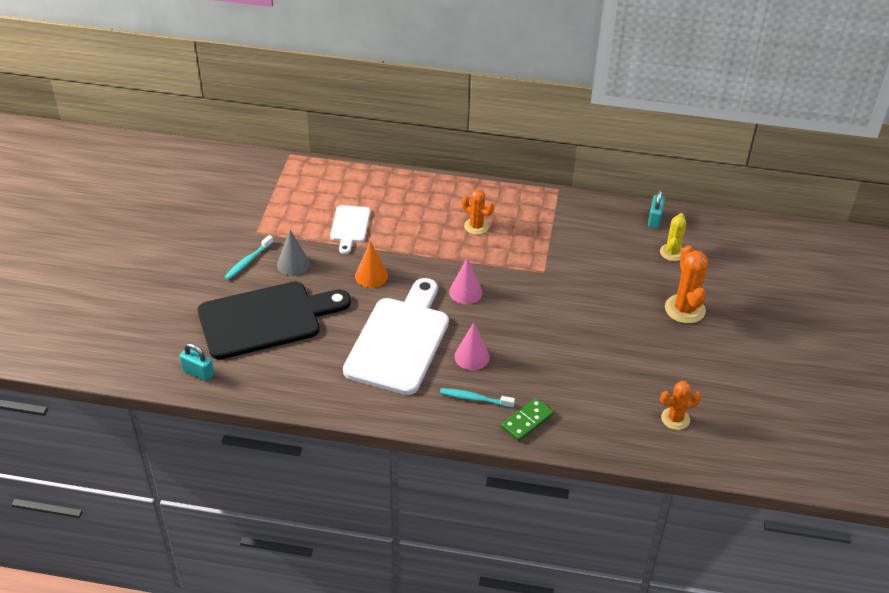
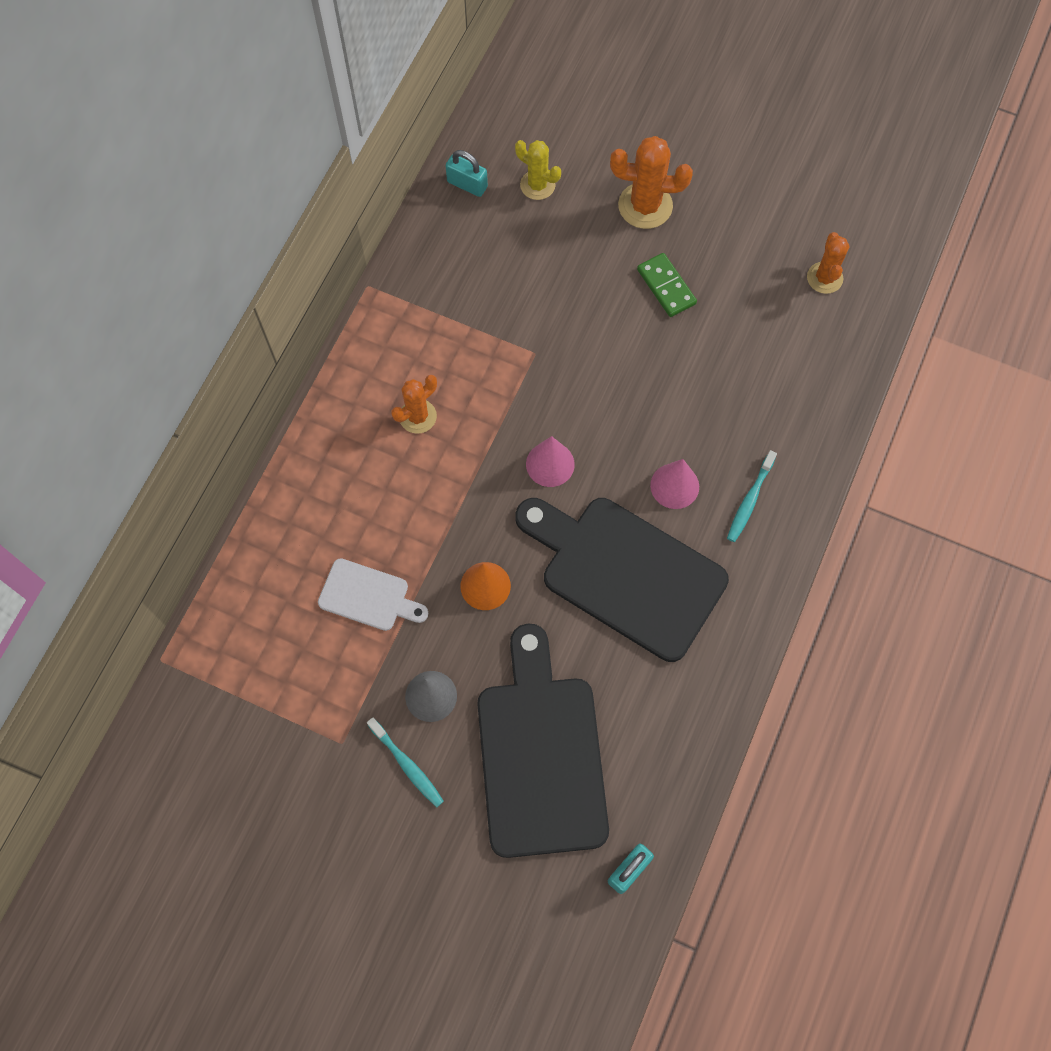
camera: 75 degrees left, 25 degrees up
white cutting board [343,278,449,395] -> black cutting board [515,498,729,662]
green domino [501,398,554,441] -> green domino moved to [637,253,697,317]

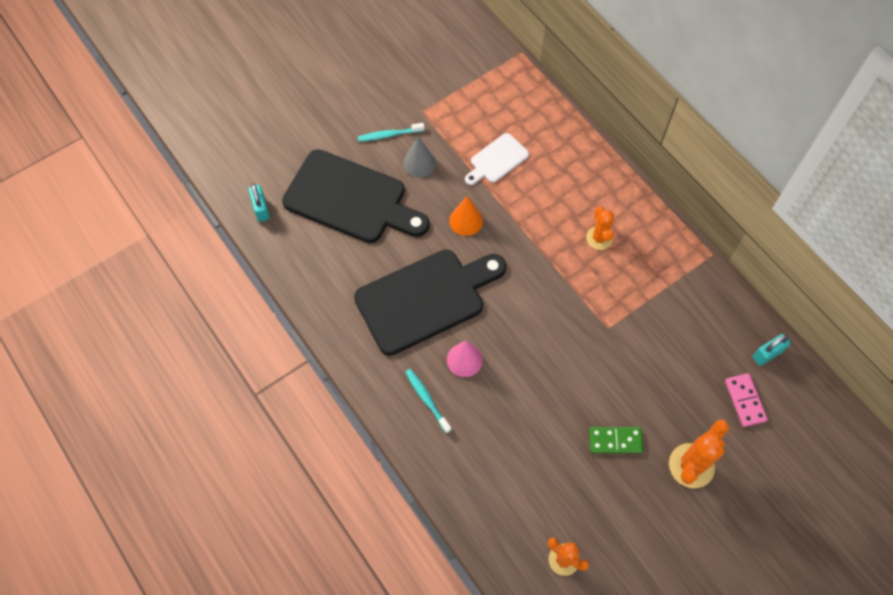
camera: 120 degrees right, 5 degrees down
yellow cactus [515,140,561,200] -> pink domino [725,373,768,427]
pink cone [526,436,575,487] -> none

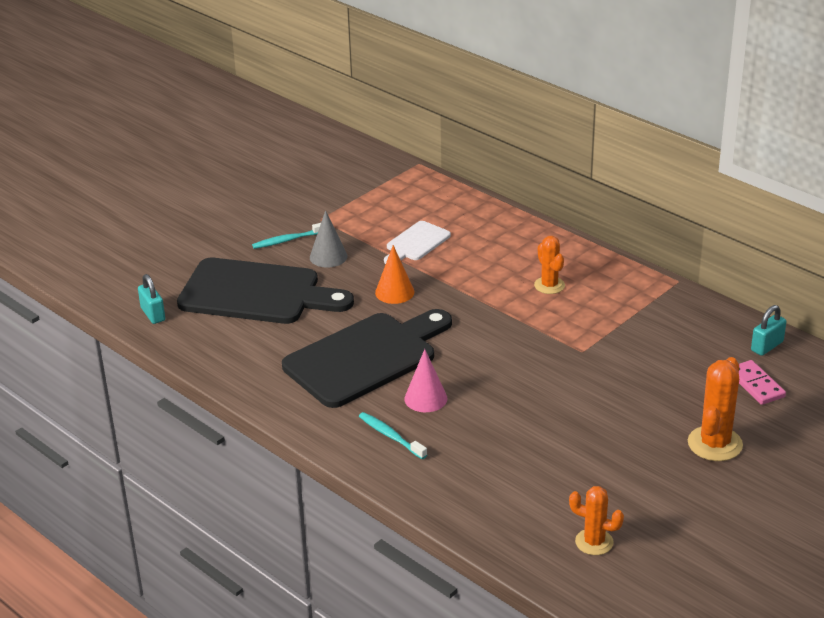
camera: 10 degrees left, 30 degrees down
green domino [589,427,643,453] -> none

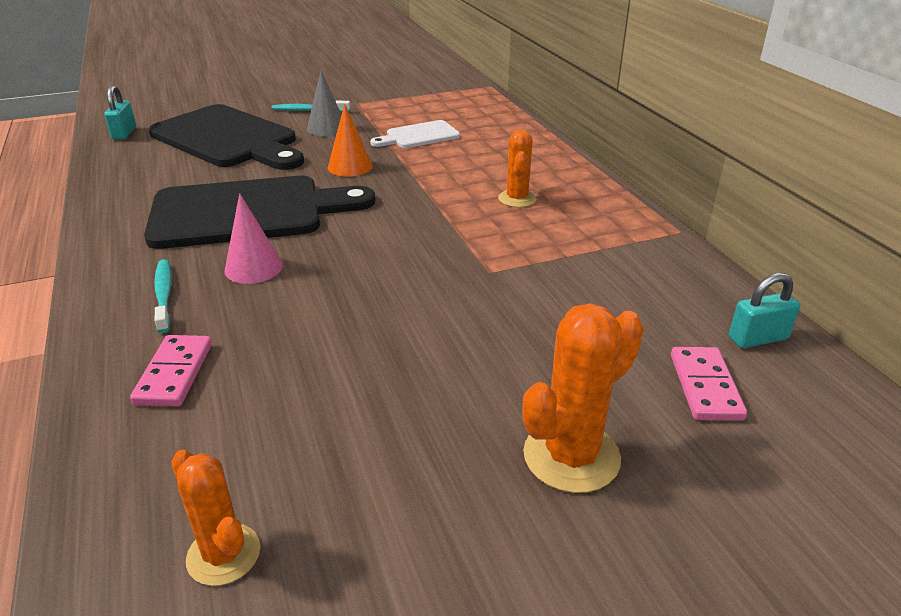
camera: 25 degrees right, 0 degrees up
none -> pink domino [130,335,212,406]

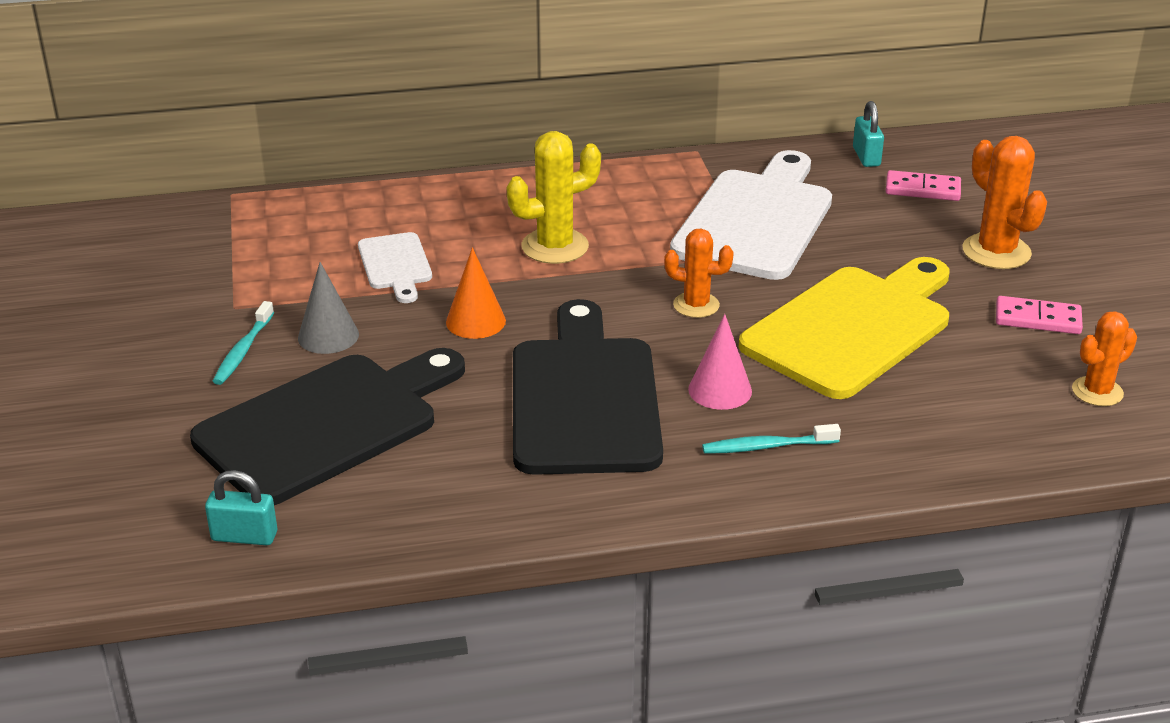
camera: 80 degrees left, 0 degrees up
pink domino [130,335,212,406] -> pink domino moved to [996,296,1083,334]
orange cactus [498,129,537,207] -> orange cactus moved to [664,228,734,318]
none -> yellow cactus [507,131,601,264]
none -> white cutting board [670,150,832,280]
none -> yellow cutting board [739,257,950,399]

